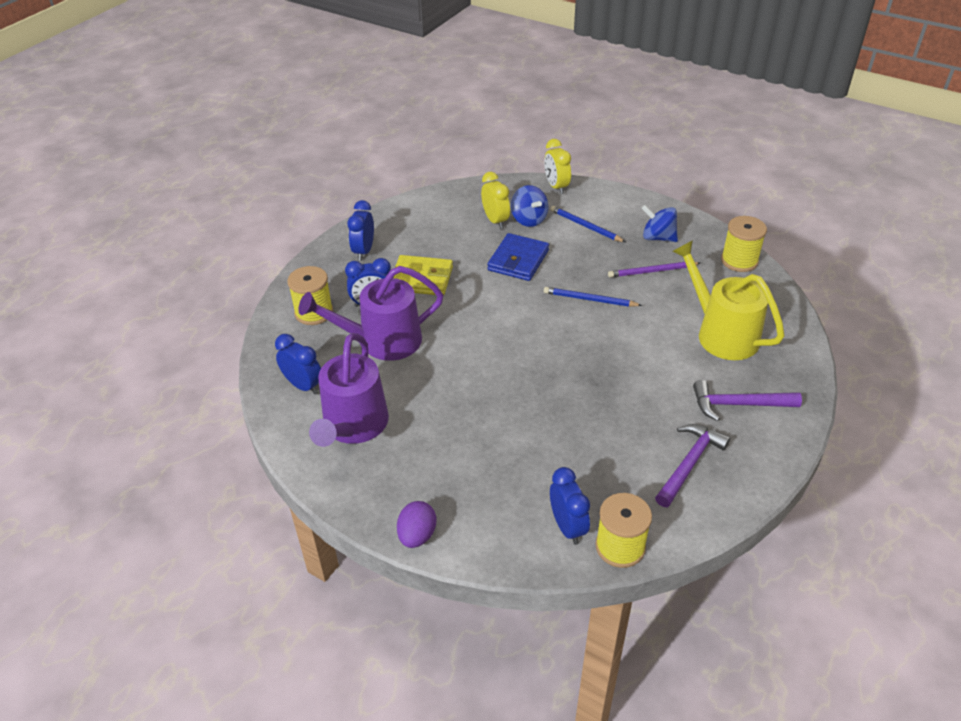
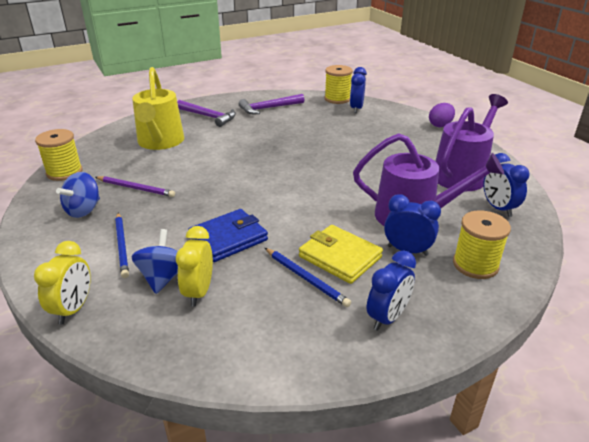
camera: 150 degrees left, 10 degrees down
blue pencil [544,287,642,307] -> blue pencil moved to [265,248,351,307]
blue spinning top [641,205,678,242] -> blue spinning top turned 60 degrees clockwise [56,172,100,218]

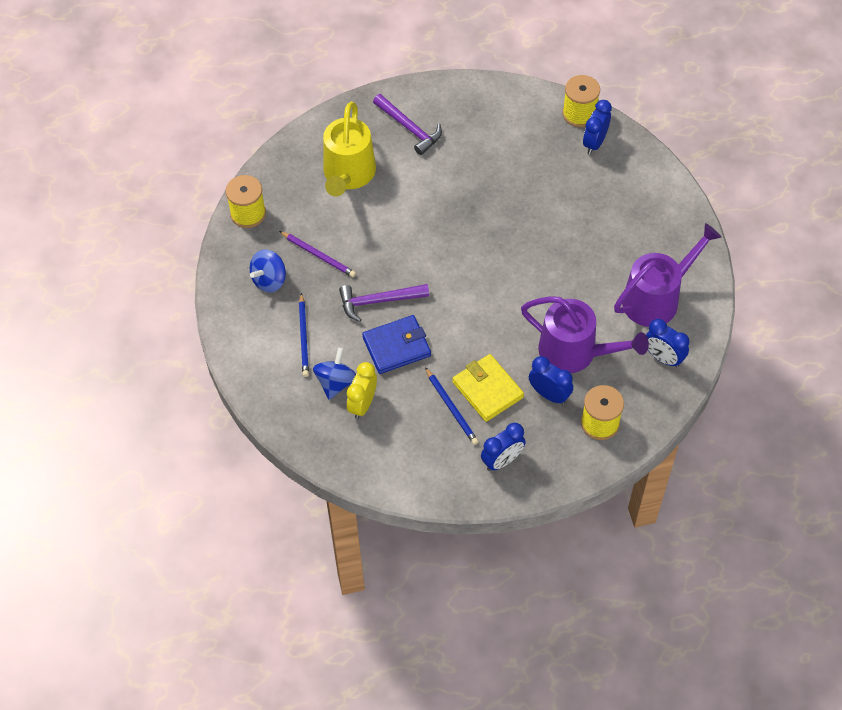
camera: 15 degrees right, 25 degrees up
yellow clock [34,241,91,324] -> none
purple hammer [239,94,305,114] -> purple hammer moved to [339,284,429,322]
purple egg [429,103,455,127] -> none
blue clock [483,153,529,217] -> blue clock turned 45 degrees counterclockwise [646,319,689,368]

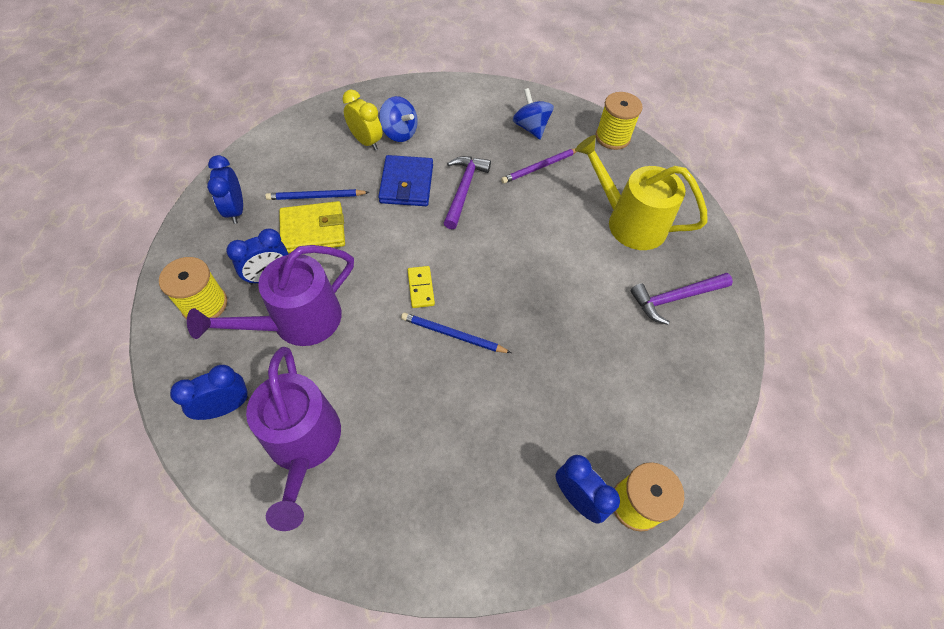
camera: 110 degrees right, 0 degrees up
blue pencil [299,293,309,377] -> blue pencil moved to [401,312,511,353]
none -> yellow domino [408,266,435,308]

